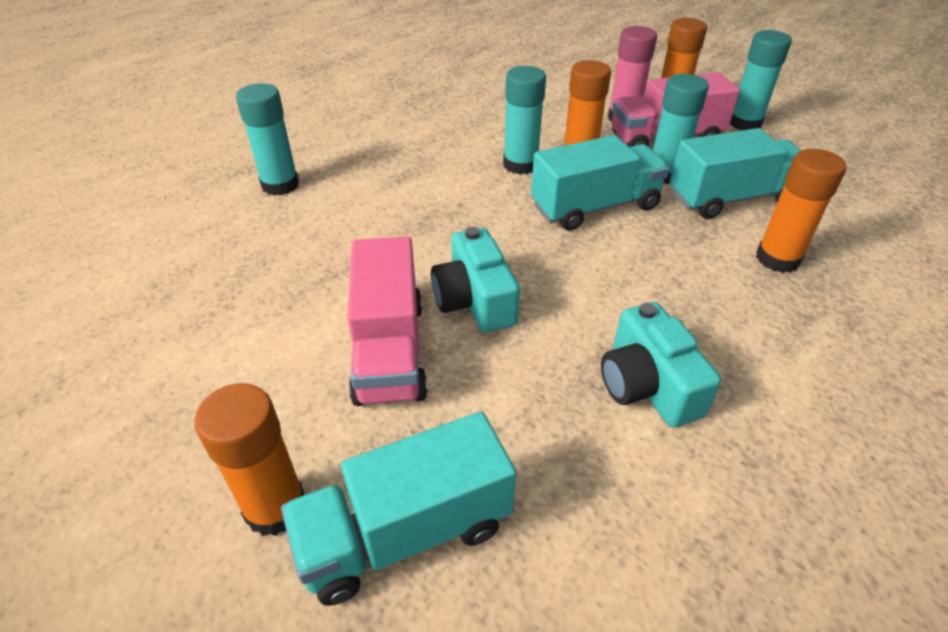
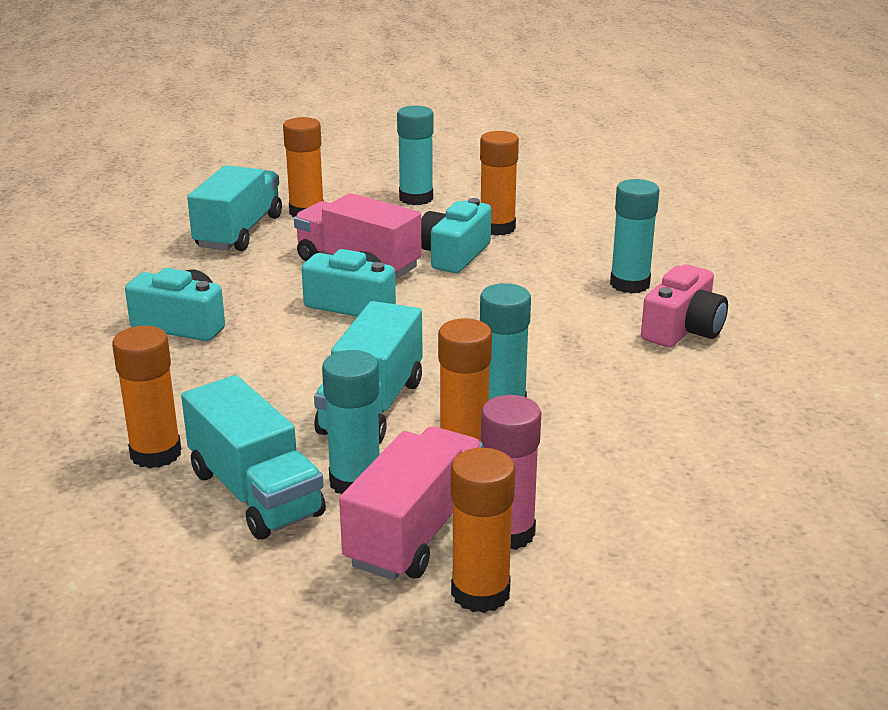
camera: 130 degrees right, 15 degrees down
turquoise truck [670,128,801,219] -> turquoise truck turned 60 degrees counterclockwise [181,375,326,540]
turquoise glue stick [730,30,792,130] -> turquoise glue stick moved to [397,105,434,205]
none -> turquoise camera [421,198,491,273]
none -> orange glue stick [480,131,519,236]
none -> pink camera [641,265,728,347]

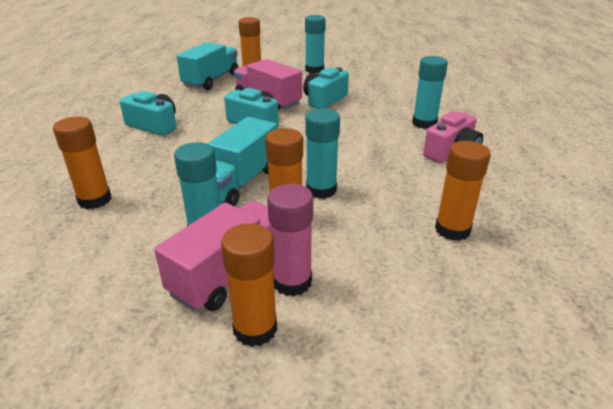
camera: 10 degrees right, 5 degrees up
turquoise truck [181,375,326,540] -> none
orange glue stick [480,131,519,236] -> orange glue stick moved to [435,141,491,241]

